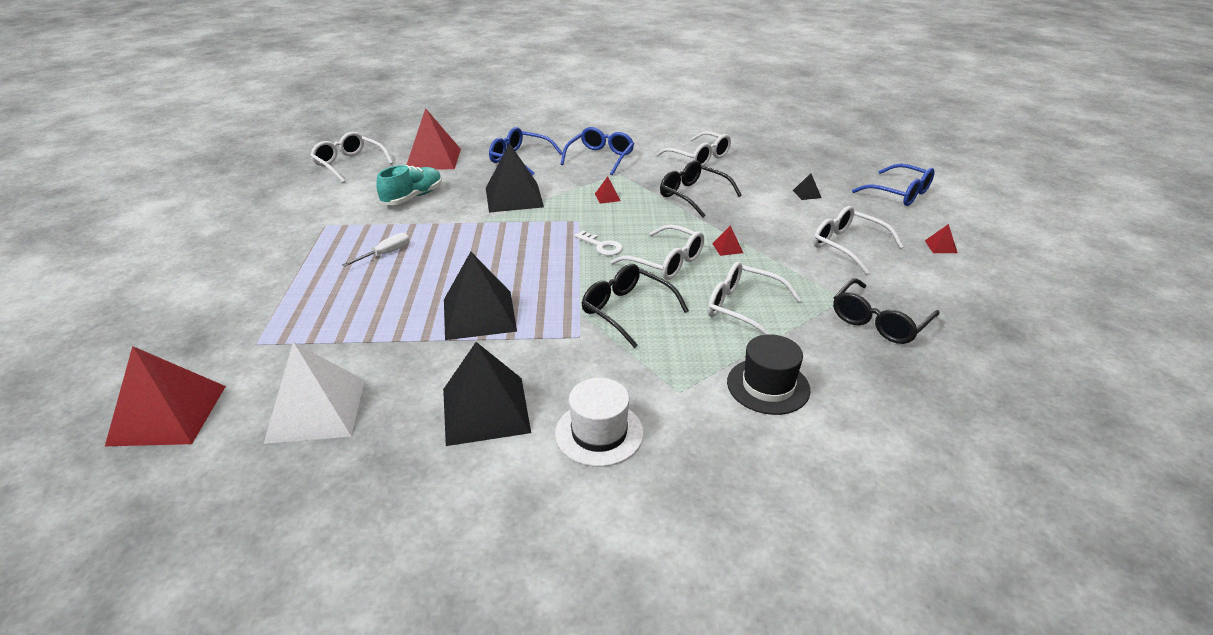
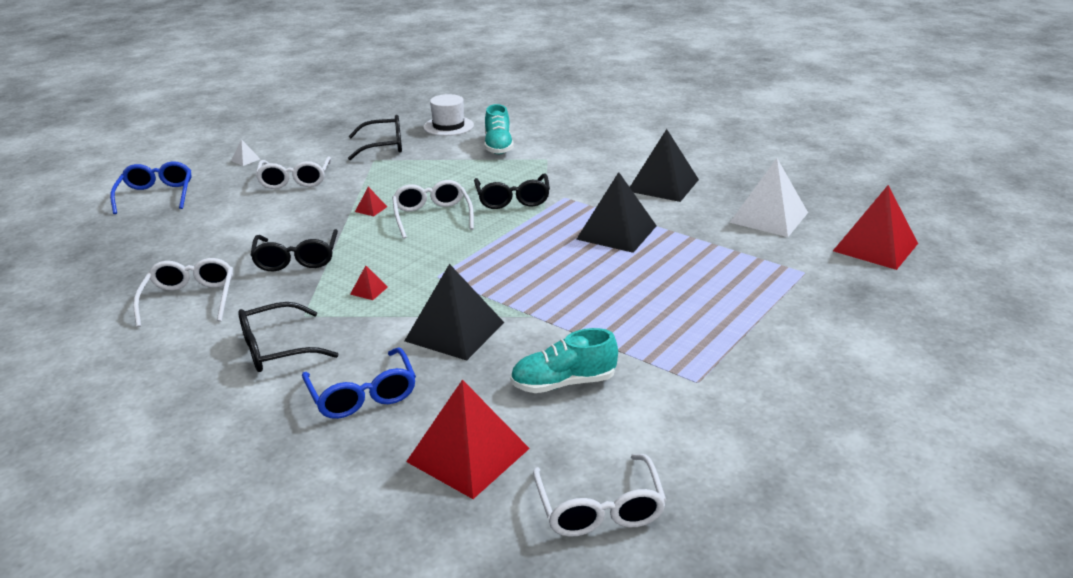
camera: 140 degrees left, 5 degrees down
white screwdriver [342,233,410,267] -> none
white hat [555,378,644,467] -> white hat moved to [423,94,474,136]
blue glasses [560,127,634,175] -> black glasses [238,302,338,372]
white key [574,231,623,256] -> none
white glasses [708,262,802,335] -> none
black hat [727,334,811,415] -> turquoise shoe [484,104,514,154]
black pyramid [793,173,821,200] -> none
red pyramid [925,224,958,253] -> white pyramid [231,139,260,166]

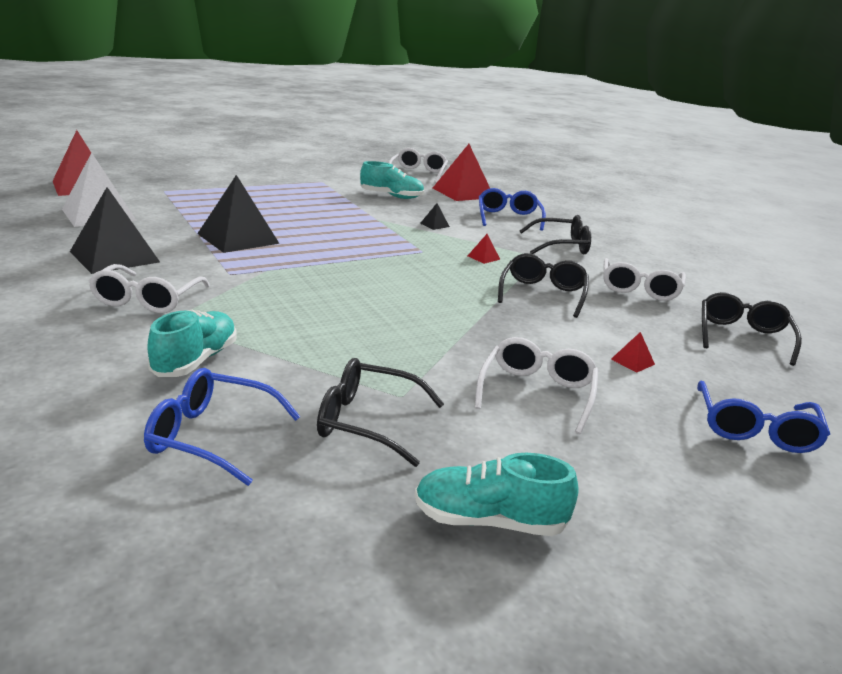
camera: 160 degrees left, 5 degrees down
white pyramid [231,139,260,166] -> none
red pyramid [355,187,387,216] -> red pyramid moved to [611,332,655,373]
white glasses [392,180,474,239] -> white glasses moved to [89,264,210,313]
black pyramid [404,264,504,361] -> black pyramid [420,203,450,230], size x0.40
white hat [423,94,474,136] -> blue glasses [144,368,301,486]
black glasses [474,174,550,209] -> black glasses moved to [702,292,802,366]
none -> turquoise shoe [415,453,578,536]

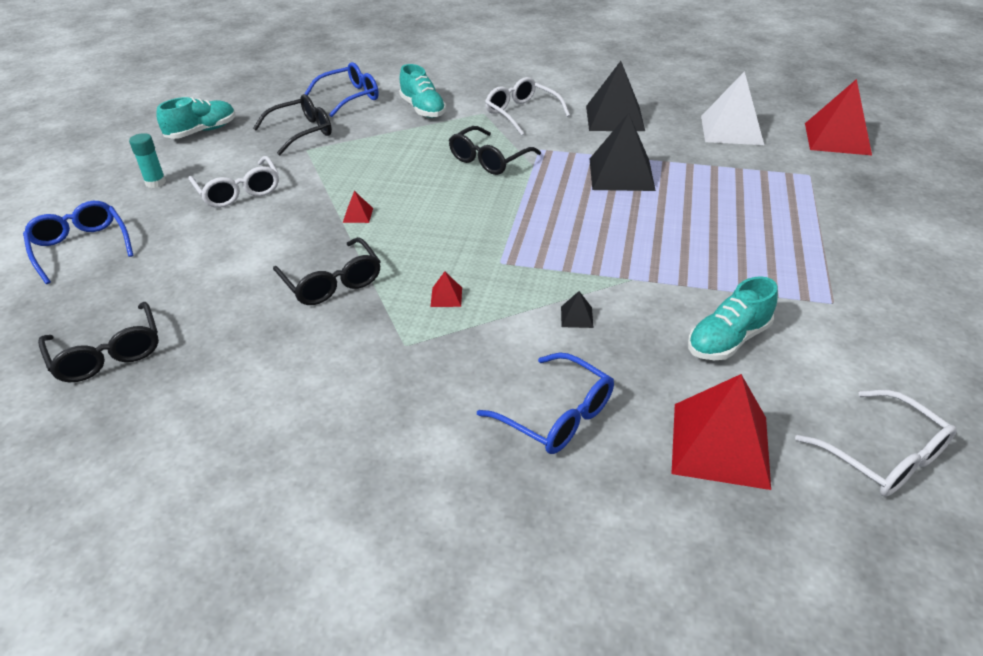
camera: 135 degrees right, 15 degrees up
black glasses [520,215,591,254] -> black glasses moved to [449,126,541,175]
white glasses [603,258,686,301] -> none
red pyramid [611,332,655,373] -> red pyramid moved to [343,191,373,223]
none -> turquoise glue stick [129,133,166,188]

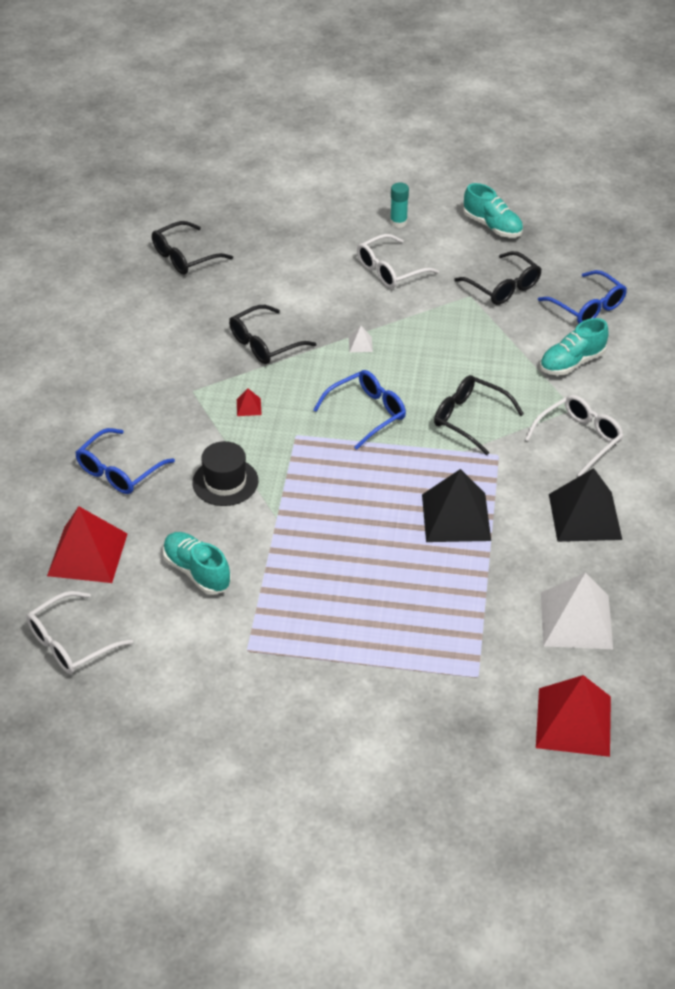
camera: 85 degrees right, 5 degrees up
blue glasses [23,201,134,284] -> blue glasses moved to [313,370,406,450]
red pyramid [343,191,373,223] -> white pyramid [349,326,373,352]
black pyramid [561,291,593,328] -> black hat [192,441,259,506]

